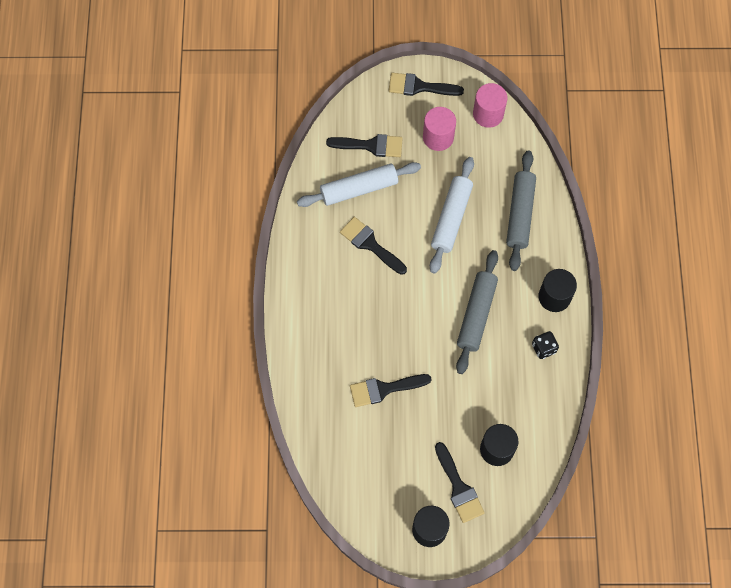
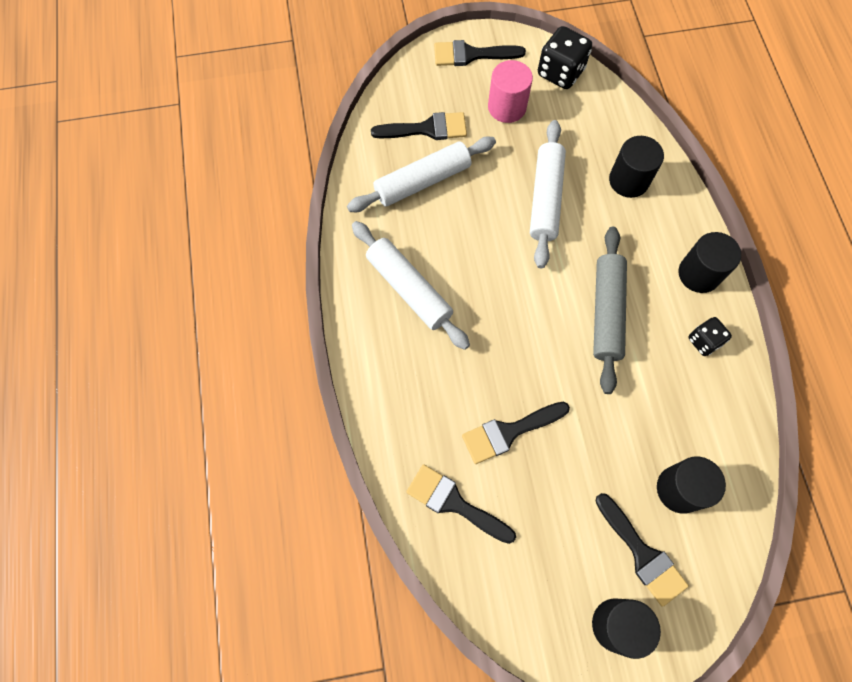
camera: 10 degrees left, 0 degrees up
black brush [340,217,407,275] -> black brush moved to [406,464,516,544]
pink cylinder [473,83,508,128] -> black dice [538,26,592,89]
grey rolling pin [506,151,536,271] -> black cylinder [609,136,664,198]
none -> white rolling pin [352,221,470,350]

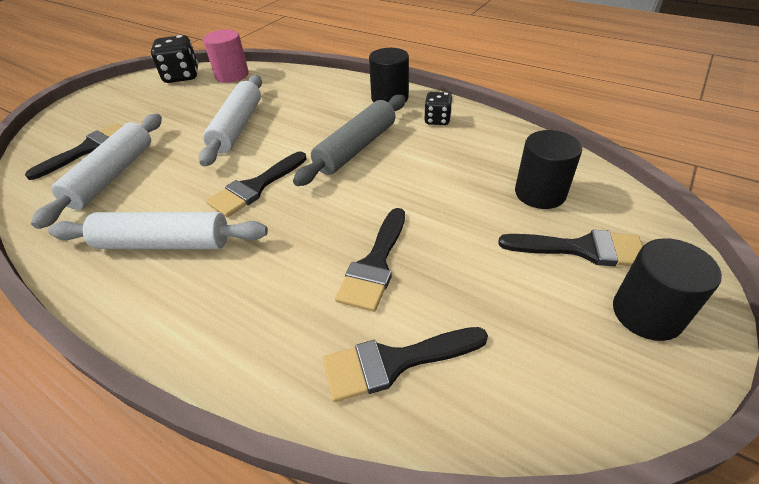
camera: 45 degrees left, 25 degrees down
black brush [434,40,526,66] -> black brush moved to [206,152,307,217]
pink cylinder [488,60,533,123] -> pink cylinder moved to [203,29,249,83]
white rolling pin [530,120,566,268] -> white rolling pin turned 45 degrees clockwise [199,75,262,167]
grey rolling pin [593,227,627,394] -> grey rolling pin turned 75 degrees clockwise [293,95,406,186]
black cylinder [609,136,664,198] -> none

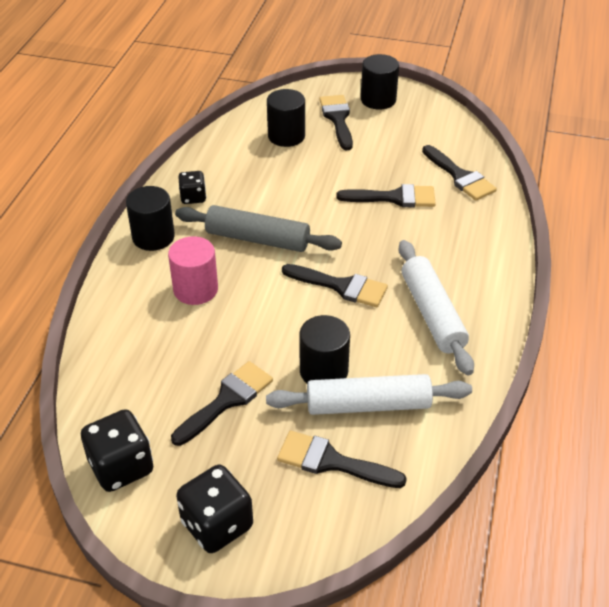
camera: 110 degrees left, 0 degrees up
white rolling pin [199,75,262,167] -> none
pink cylinder [203,29,249,83] -> pink cylinder moved to [168,236,218,305]
none -> black brush [171,361,273,446]
none -> black dice [176,465,253,553]
none -> black cylinder [299,315,350,383]

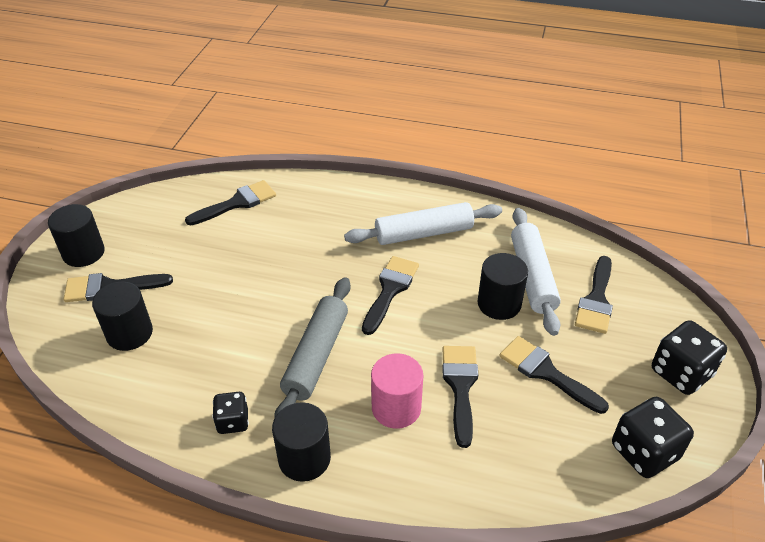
camera: 90 degrees left, 0 degrees up
black brush [337,184,436,207] -> black brush moved to [442,346,478,448]

